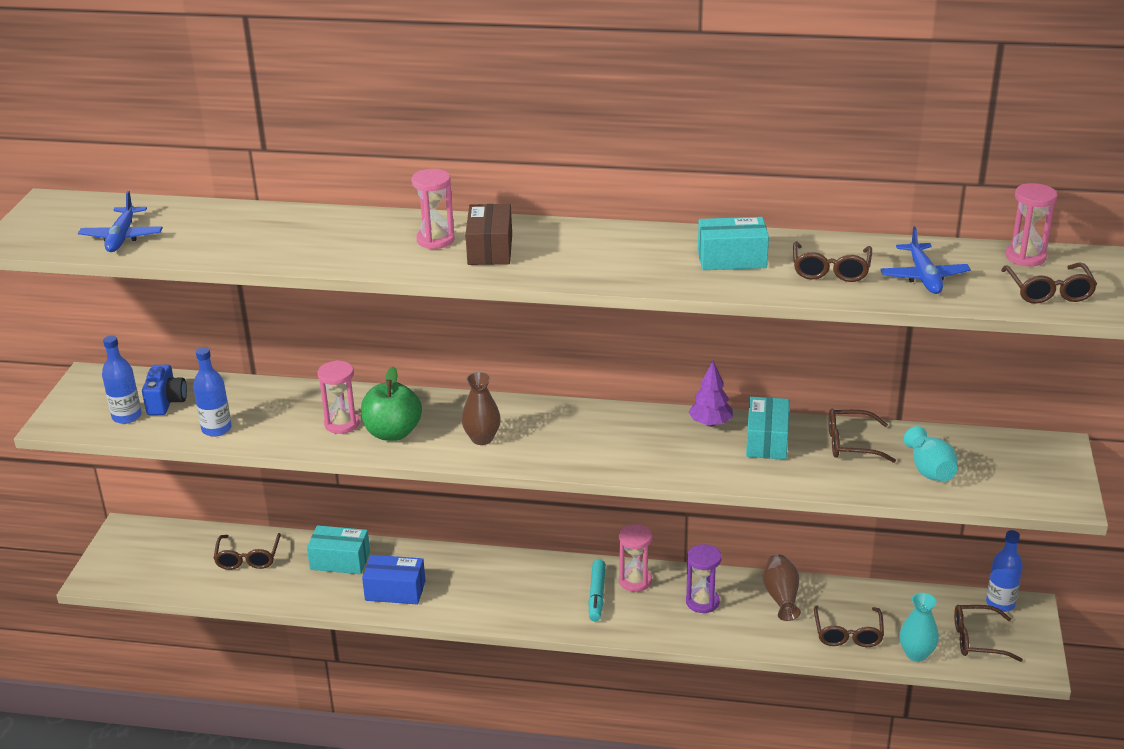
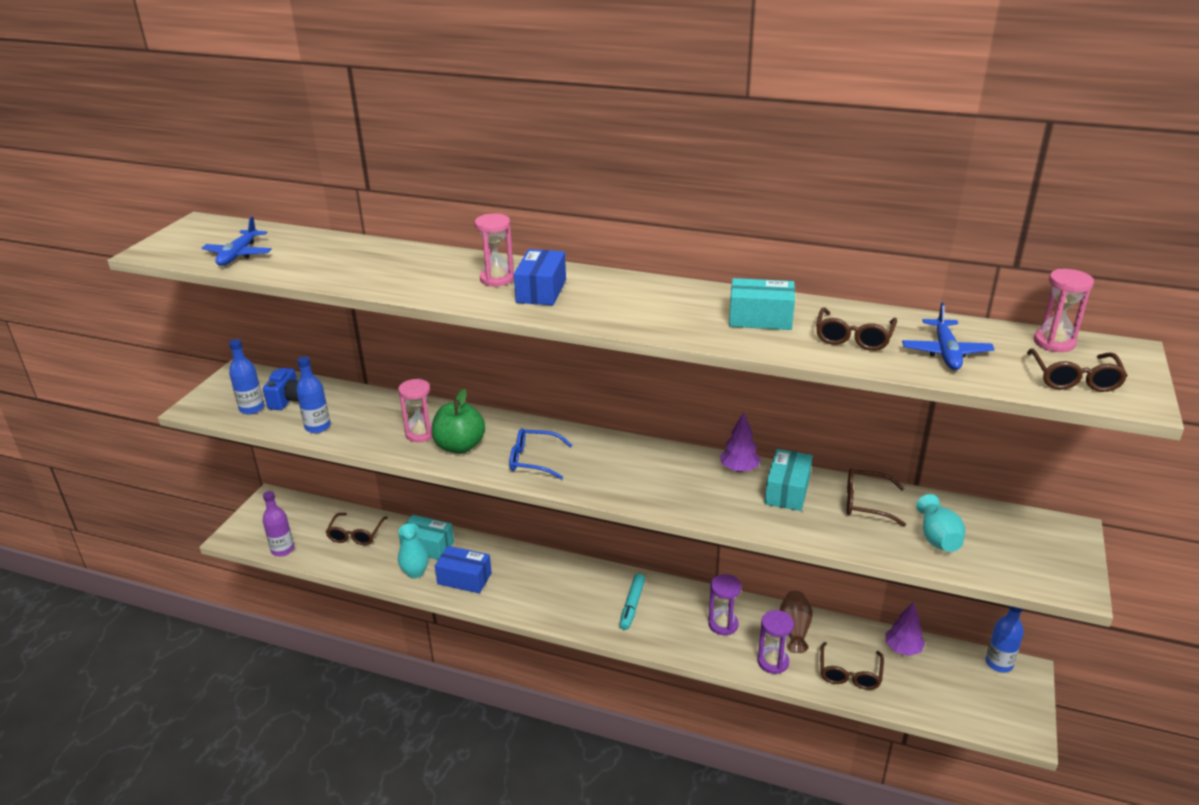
camera: 10 degrees right, 0 degrees up
brown vase [461,372,501,445] -> blue glasses [509,428,573,479]
brown box [465,204,512,265] -> blue box [514,249,566,305]
pink hourglass [619,524,652,592] -> none
turquoise vase [899,593,939,662] -> turquoise vase moved to [398,523,429,578]
brown glasses [954,605,1023,662] -> none
none -> purple bottle [263,491,294,557]
none -> purple hourglass [758,610,794,674]
none -> purple tree [886,602,925,656]

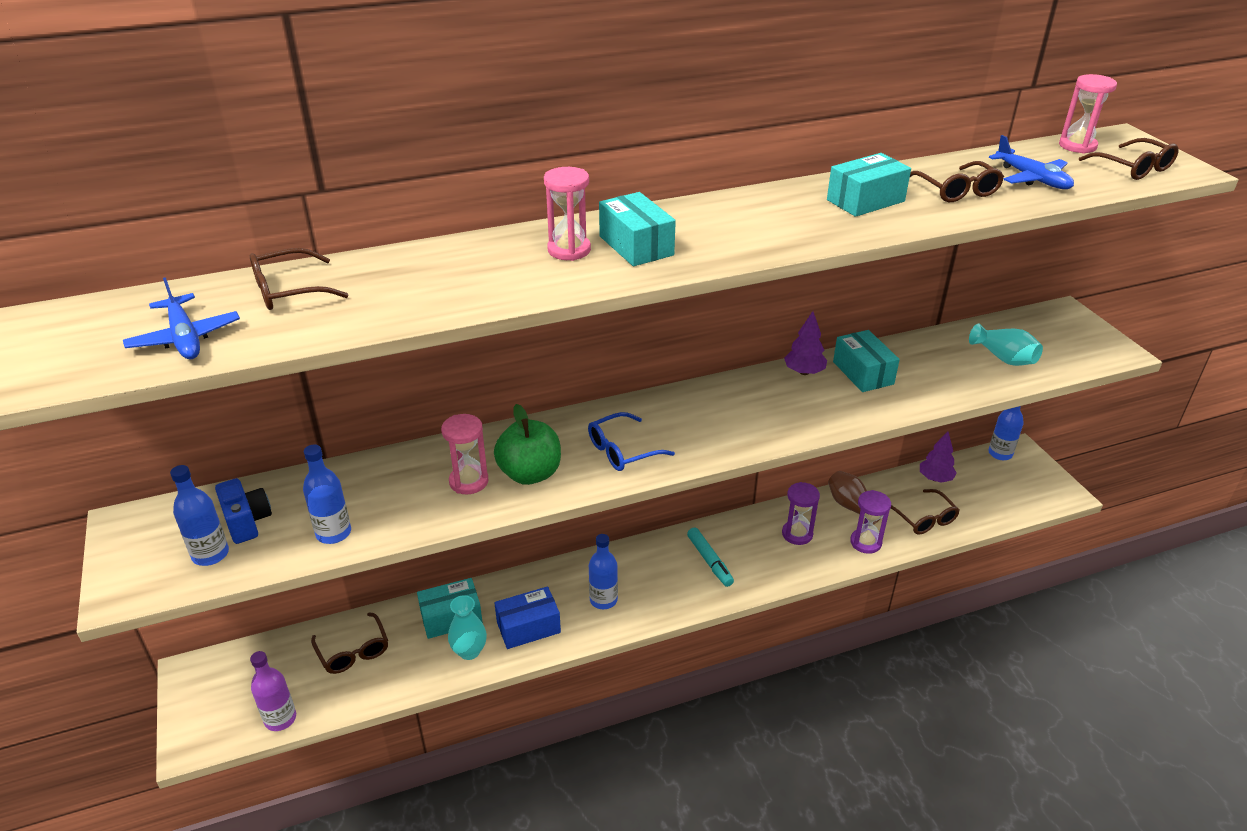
camera: 40 degrees left, 5 degrees up
blue box [514,249,566,305] -> turquoise box [599,192,676,266]
brown glasses [847,468,906,526] -> brown glasses moved to [250,248,349,310]
none -> blue bottle [589,534,618,609]

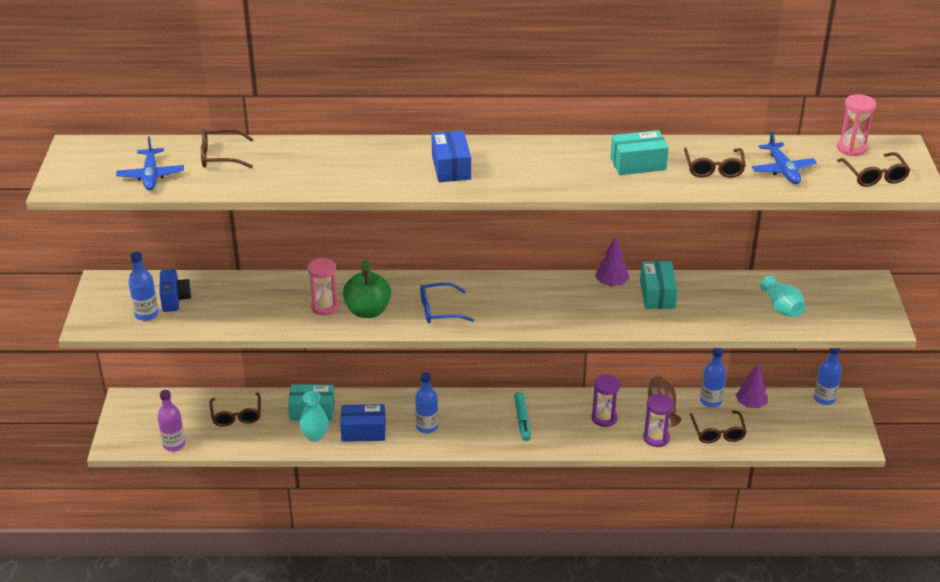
camera: 20 degrees right, 0 degrees up
blue bottle [303,444,351,544] -> blue bottle moved to [700,348,726,408]
pink hourglass [544,167,591,261] -> none
turquoise box [599,192,676,266] -> blue box [431,131,471,182]

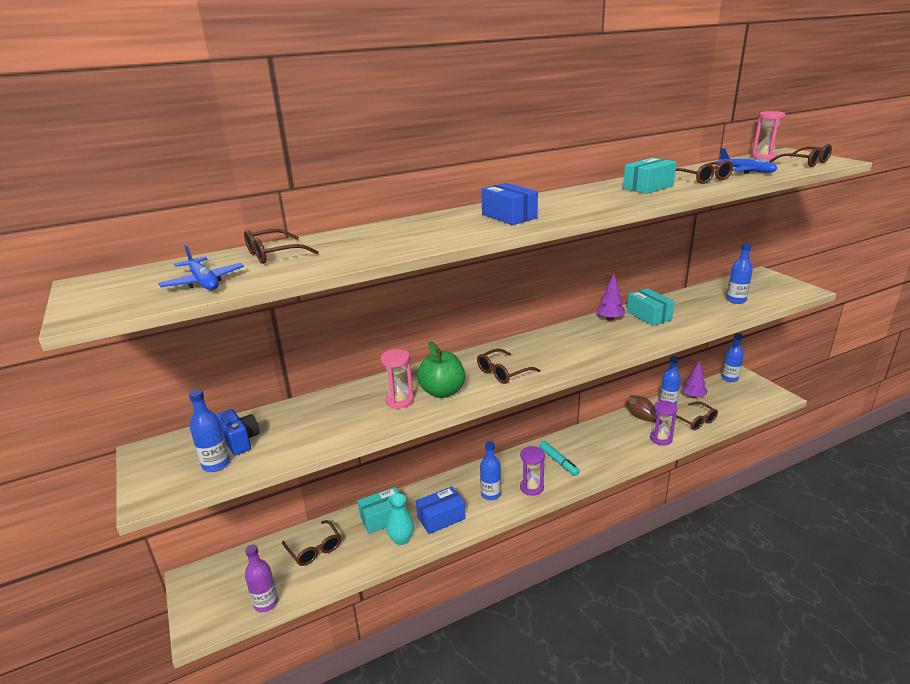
camera: 25 degrees left, 10 degrees down
blue glasses [420,282,474,323] -> brown glasses [477,349,540,384]
purple hourglass [591,375,620,427] -> purple hourglass moved to [520,446,545,496]
turquoise vase [760,275,806,317] -> blue bottle [726,243,753,304]

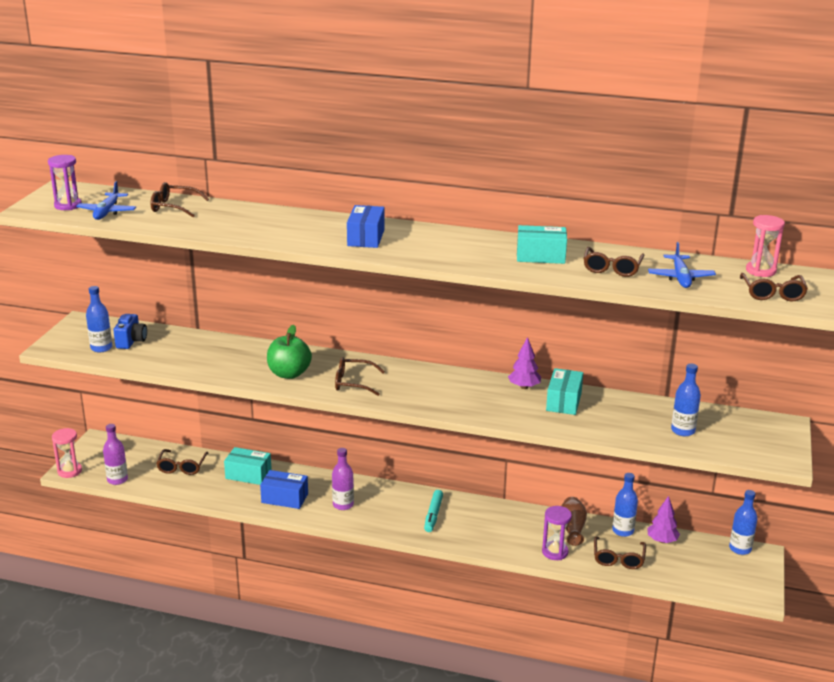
camera: 40 degrees right, 0 degrees up
pink hourglass [381,349,414,409] -> pink hourglass moved to [52,428,82,478]
turquoise vase [386,493,414,545] -> none
blue bottle [480,441,501,500] -> purple bottle [332,448,354,510]
purple hourglass [520,446,545,496] -> purple hourglass moved to [48,155,82,210]

